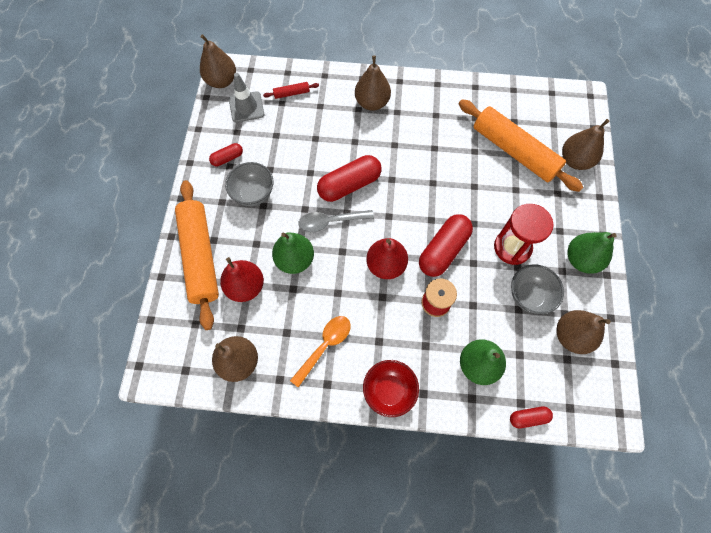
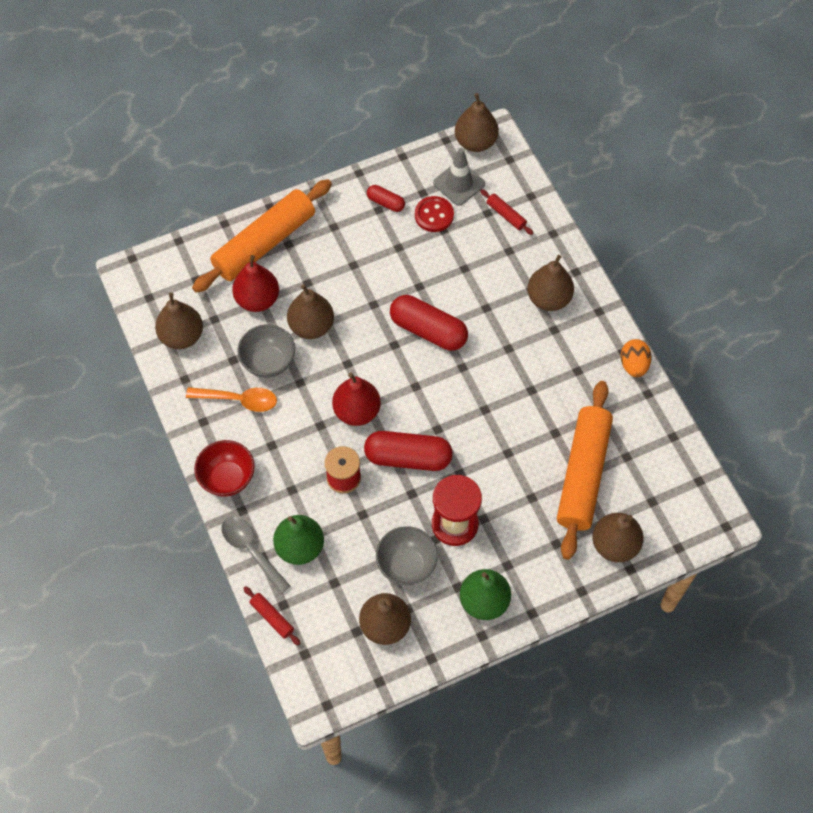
camera: 60 degrees right, 5 degrees down
grey bowl [225,162,273,206] -> grey bowl moved to [237,324,295,378]
green pear [272,232,314,274] -> brown pear [287,284,334,339]
grey spoon [298,210,374,232] -> grey spoon moved to [222,516,290,594]
red capsule [510,406,553,429] -> red rolling pin [243,586,300,645]
none -> red button [415,196,454,232]
none -> orange egg [621,339,652,377]

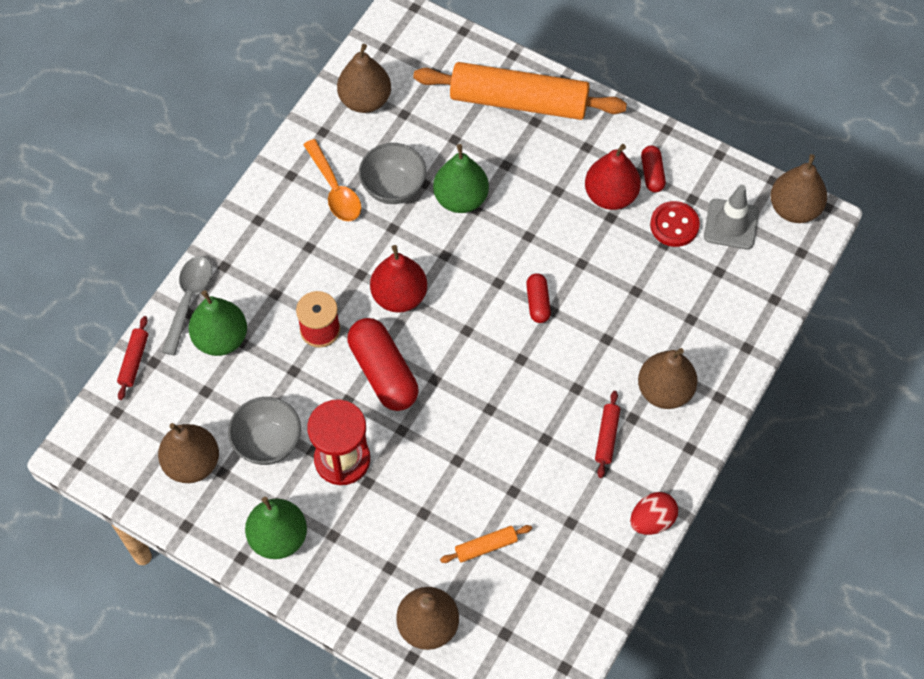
camera: 55 degrees right, 0 degrees up
red bowl [194,440,255,497] -> none
red pear [232,255,279,312] -> red pear moved to [585,144,641,210]
brown pear [287,284,334,339] -> green pear [433,144,489,213]
red capsule [390,295,468,351] -> red capsule [526,273,551,323], size x0.52
red rolling pin [480,189,533,235] -> red rolling pin moved to [595,391,620,478]
orange rolling pin [557,381,613,560] -> orange rolling pin [440,525,532,563], size x0.40
orange egg [621,339,652,377] -> red egg [630,492,678,535]

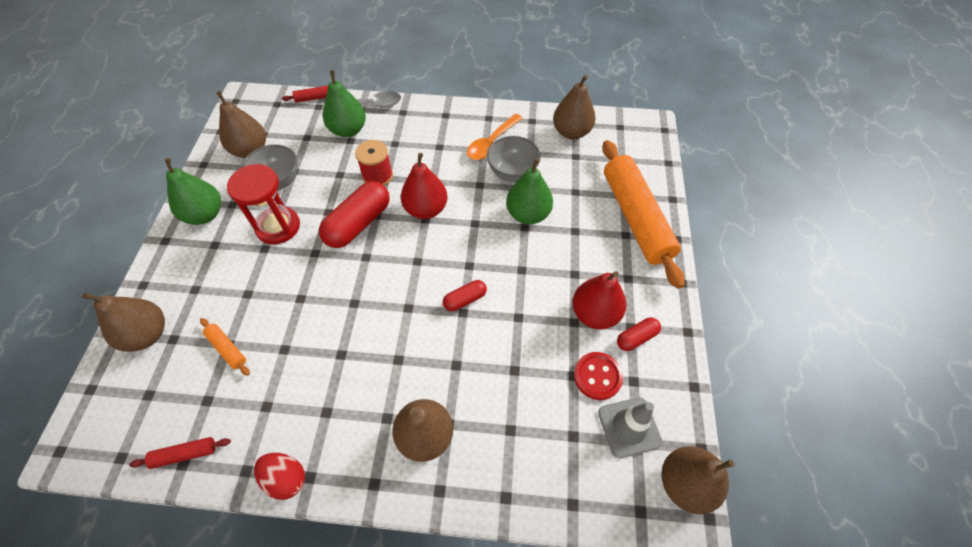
camera: 65 degrees right, 5 degrees down
red rolling pin [595,391,620,478] -> red rolling pin moved to [129,437,231,469]

